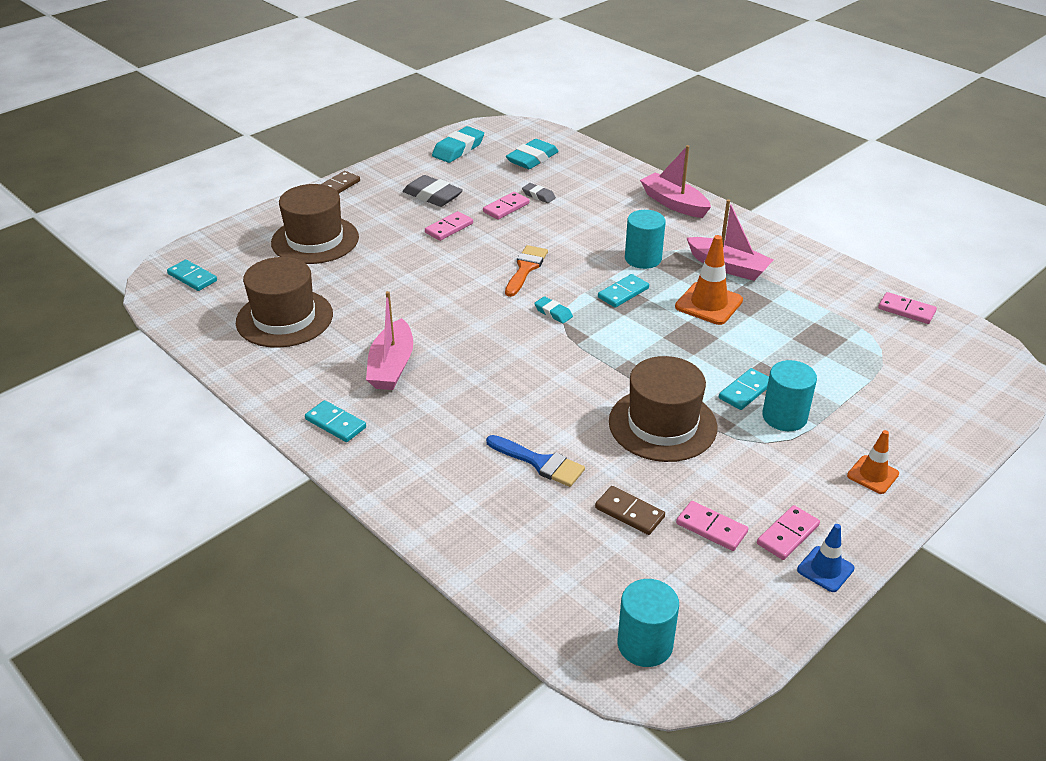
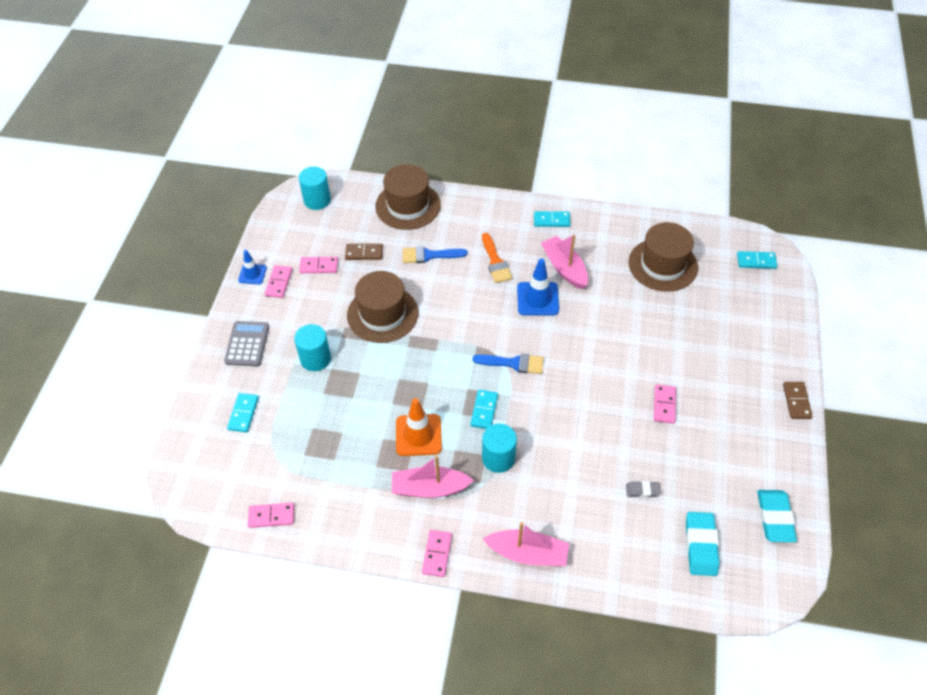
camera: 145 degrees right, 15 degrees up
brown hat [271,184,359,264] -> brown hat moved to [375,164,441,230]
grey eraser [403,175,463,207] -> none
pink domino [483,192,529,220] -> pink domino moved to [422,530,452,577]
orange brush [505,245,548,297] -> orange brush moved to [482,233,512,283]
turquoise eraser [534,296,573,324] -> blue brush [473,353,544,374]
turquoise domino [719,368,769,410] -> turquoise domino moved to [227,393,259,432]
orange traffic cone [847,430,899,494] -> grey calculator [224,321,269,366]
none -> blue traffic cone [517,259,559,316]

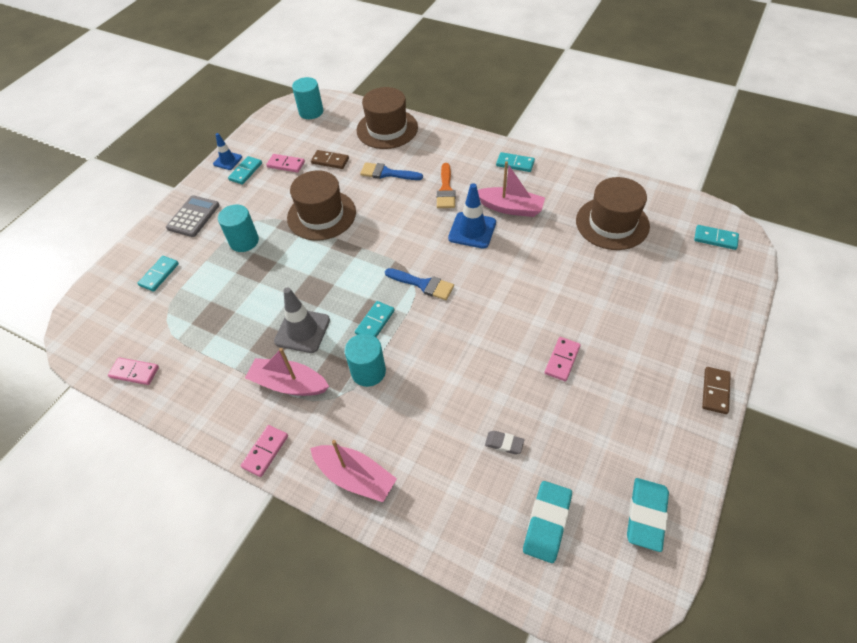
camera: 20 degrees right, 0 degrees up
pink domino [265,265,292,298] -> turquoise domino [228,156,262,185]
orange traffic cone [396,398,442,456] -> grey traffic cone [274,287,330,353]
pink boat [541,235,588,289] -> pink boat turned 120 degrees clockwise [478,161,545,217]

